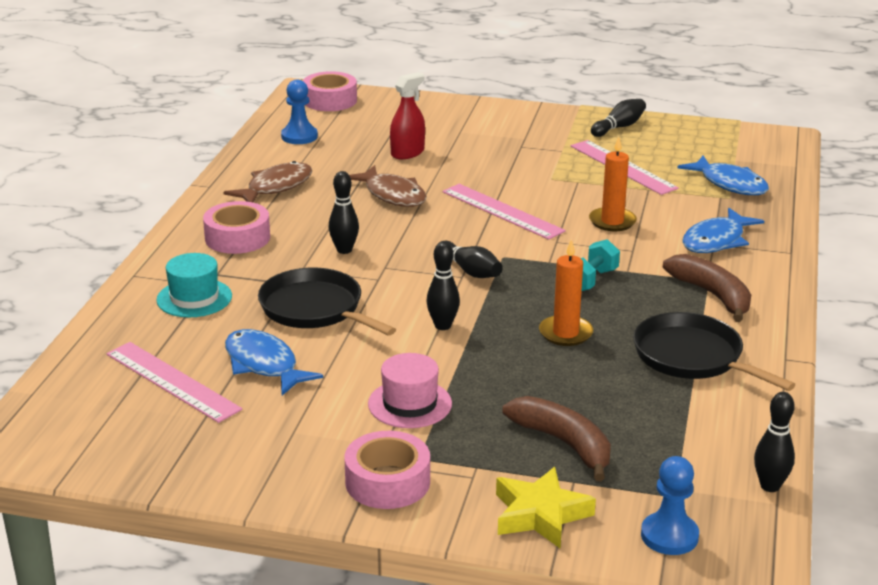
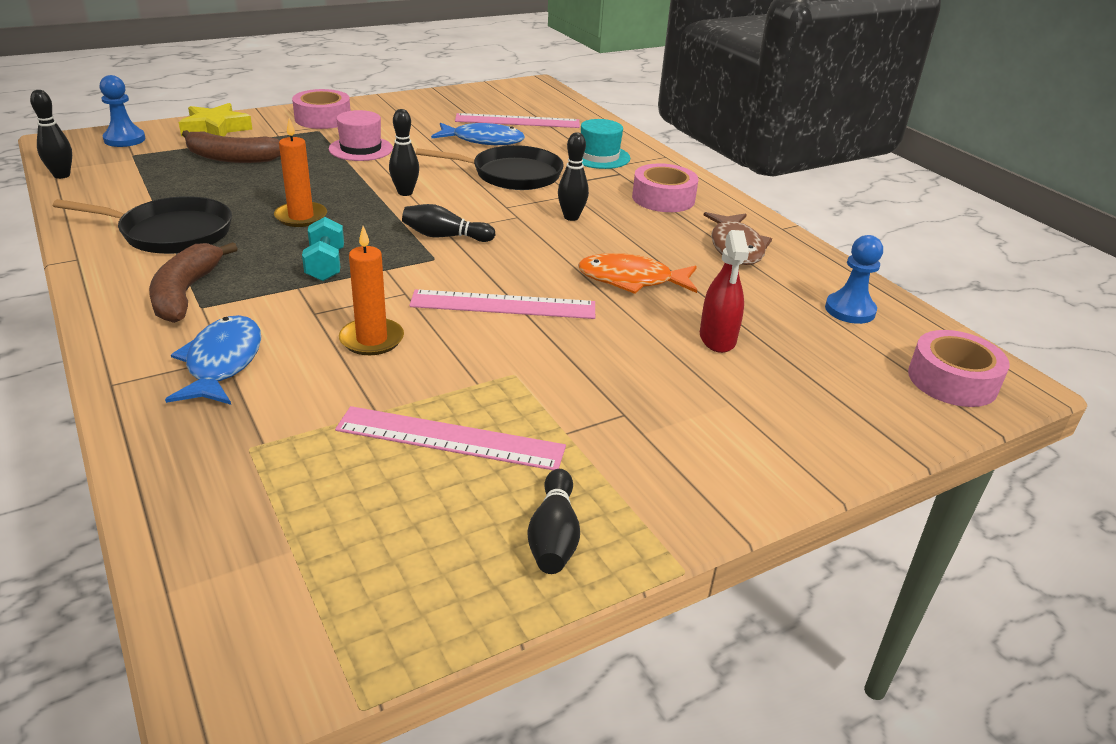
camera: 135 degrees right, 5 degrees up
brown fish [349,165,427,207] -> orange fish [578,253,697,294]
brown banana [663,254,751,322] -> brown banana turned 75 degrees clockwise [149,242,238,323]
blue fish [677,155,769,195] -> none

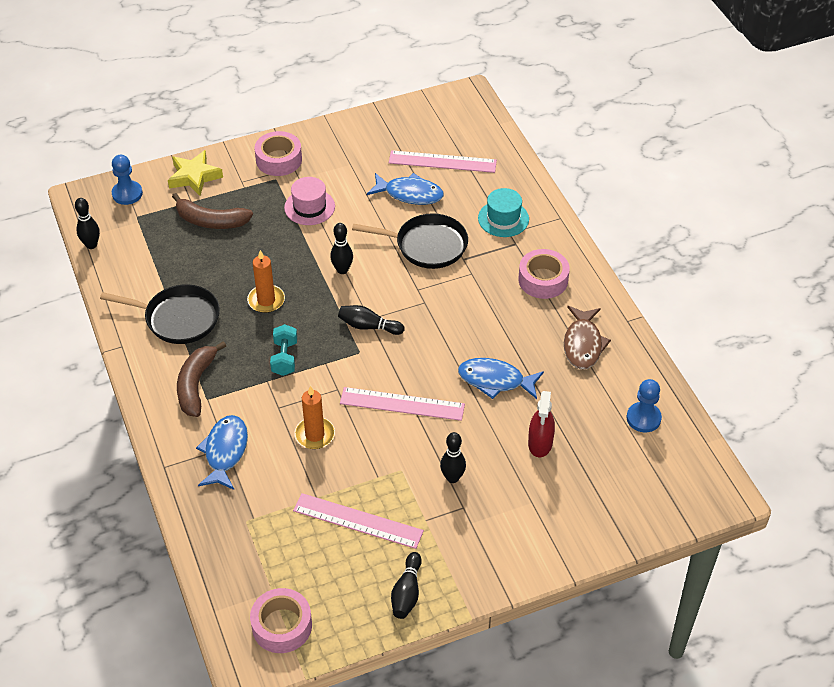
camera: 10 degrees right, 15 degrees up
black bowling pin [558,132,589,221] -> black bowling pin moved to [440,432,466,483]
orange fish [578,253,697,294] -> blue fish [458,358,544,399]
pink tape [908,330,1010,407] -> pink tape moved to [250,588,312,653]

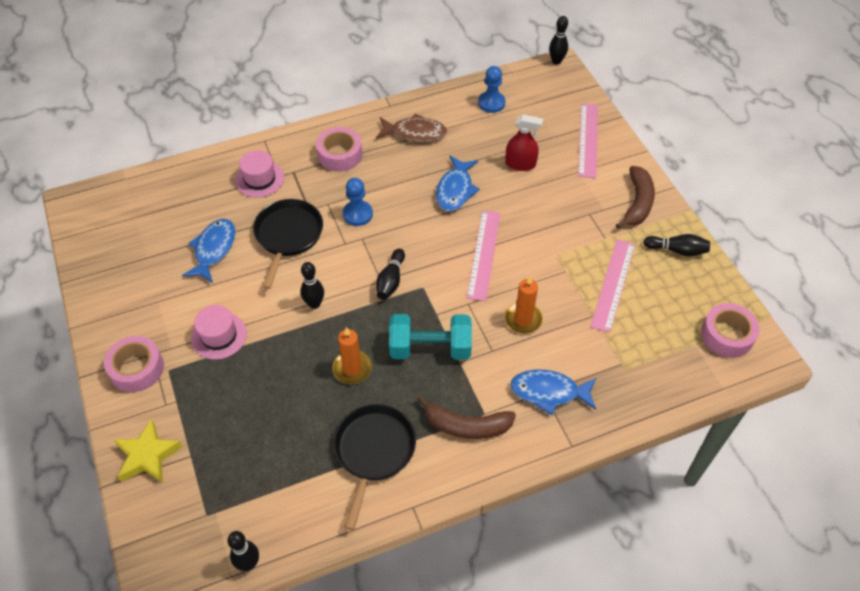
camera: 90 degrees left, 5 degrees up
blue pawn [112,155,143,205] -> blue pawn moved to [343,178,373,226]
brown banana [172,193,253,229] -> brown banana moved to [616,166,655,229]
turquoise dumbbell [270,324,297,376] -> turquoise dumbbell [389,314,472,360], size x1.66
pink ruler [389,150,497,173] -> pink ruler moved to [578,104,598,178]
black bowling pin [440,432,466,483] -> black bowling pin moved to [549,16,568,64]
turquoise hat [478,188,529,237] -> pink hat [235,150,284,198]

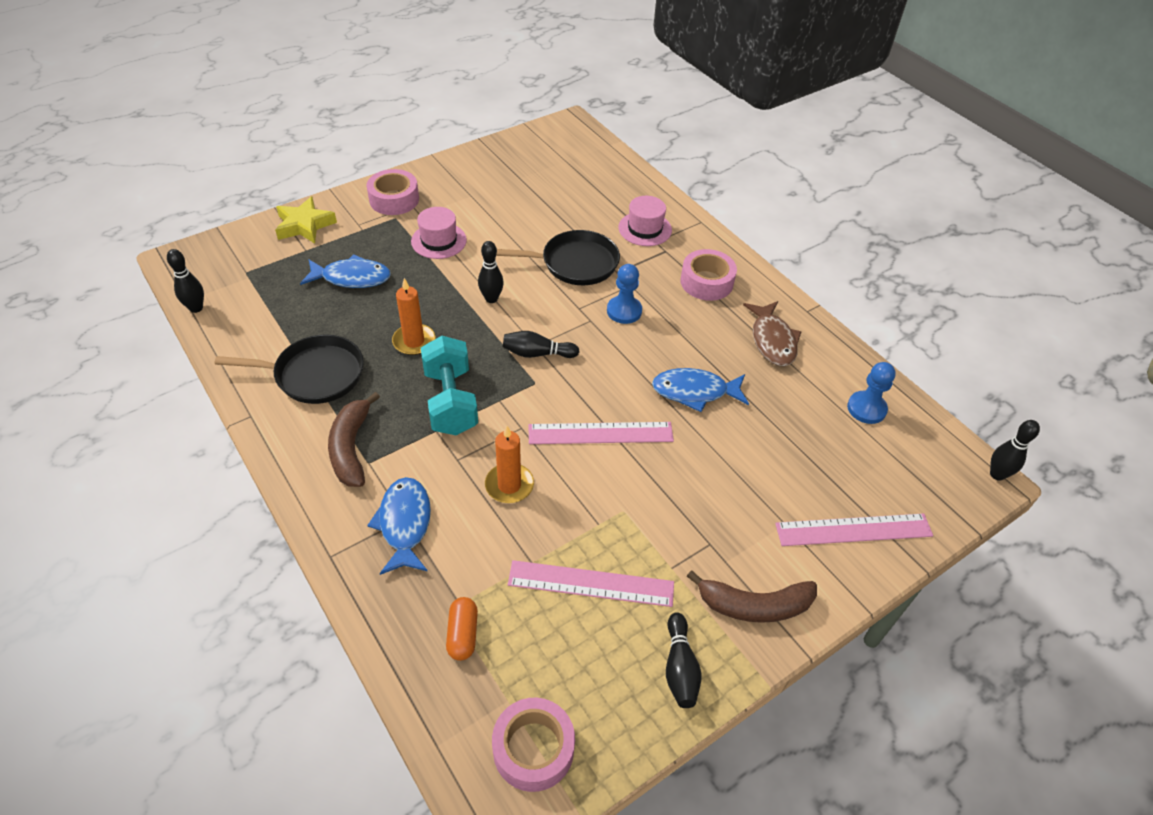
camera: 75 degrees right, 5 degrees down
blue fish [182,219,236,283] -> blue fish moved to [300,254,391,288]
red spray bottle [505,115,543,171] -> none
none -> orange capsule [446,597,478,661]

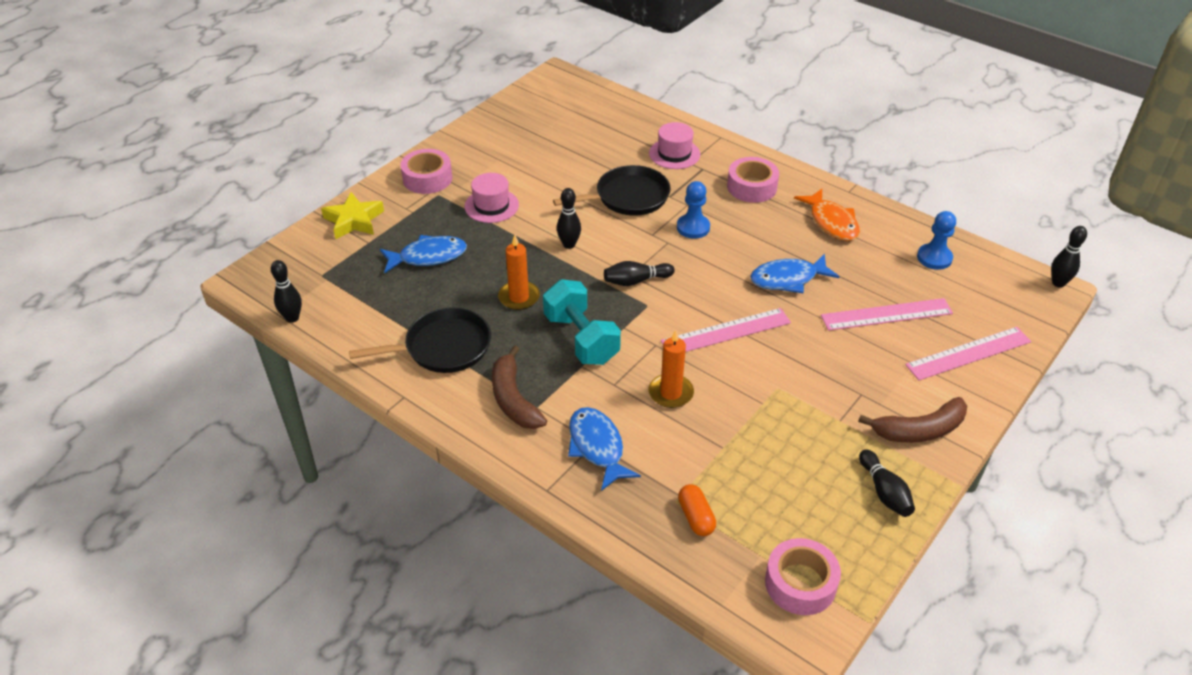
camera: 15 degrees left, 5 degrees down
pink ruler [508,560,674,607] -> pink ruler moved to [821,298,953,331]
brown fish [743,301,802,366] -> orange fish [794,189,860,241]

